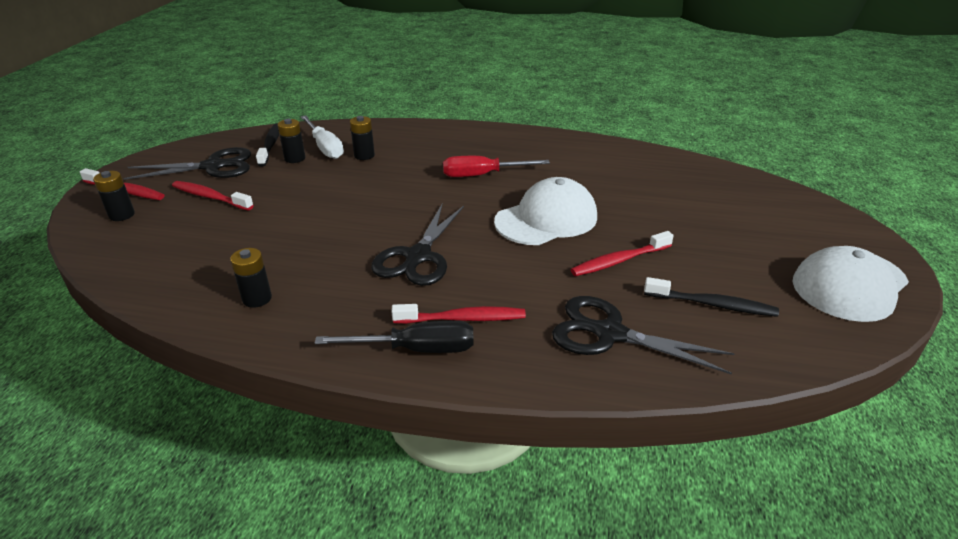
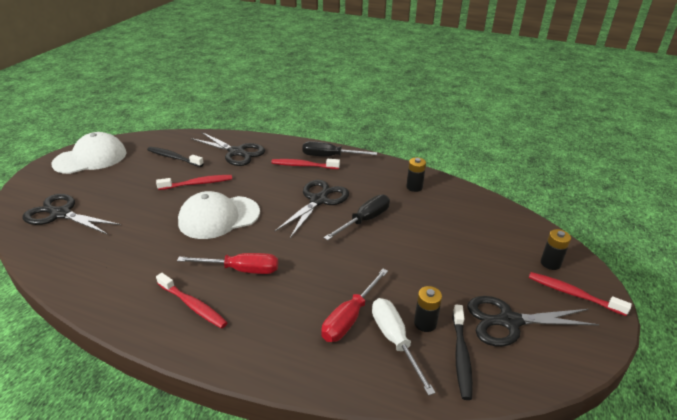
camera: 170 degrees left, 0 degrees up
red toothbrush [172,181,254,210] -> red toothbrush moved to [156,273,228,329]
black battery [350,116,375,160] -> red screwdriver [321,269,388,342]
none -> black scissors [23,194,121,235]
none -> black screwdriver [324,195,390,240]

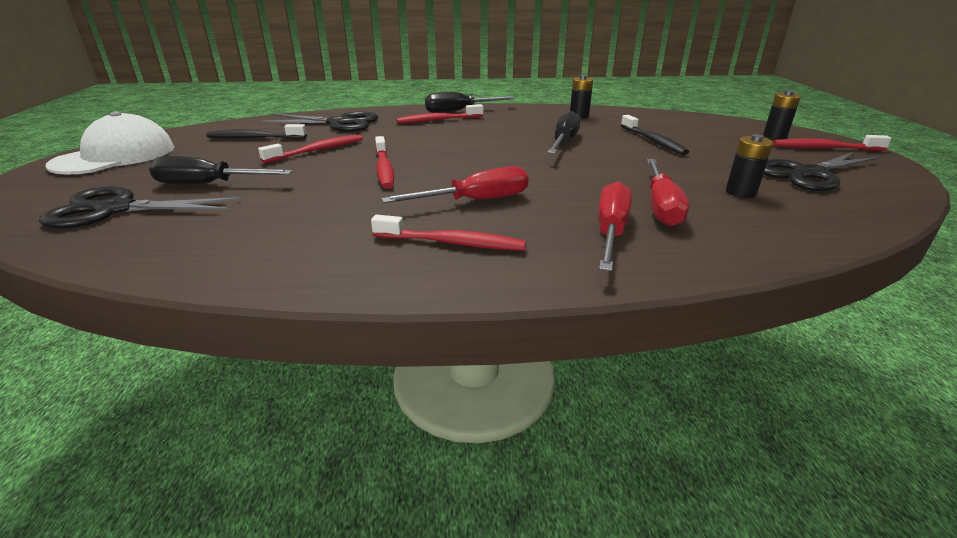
camera: 25 degrees left, 5 degrees down
white cap [178,191,260,239] -> red toothbrush [375,136,394,189]
black scissors [274,180,349,238] -> none
white screwdriver [372,298,436,396] -> none
black toothbrush [453,305,473,400] -> black toothbrush moved to [621,115,689,155]
none -> black screwdriver [149,156,293,184]
none -> red screwdriver [598,181,632,271]

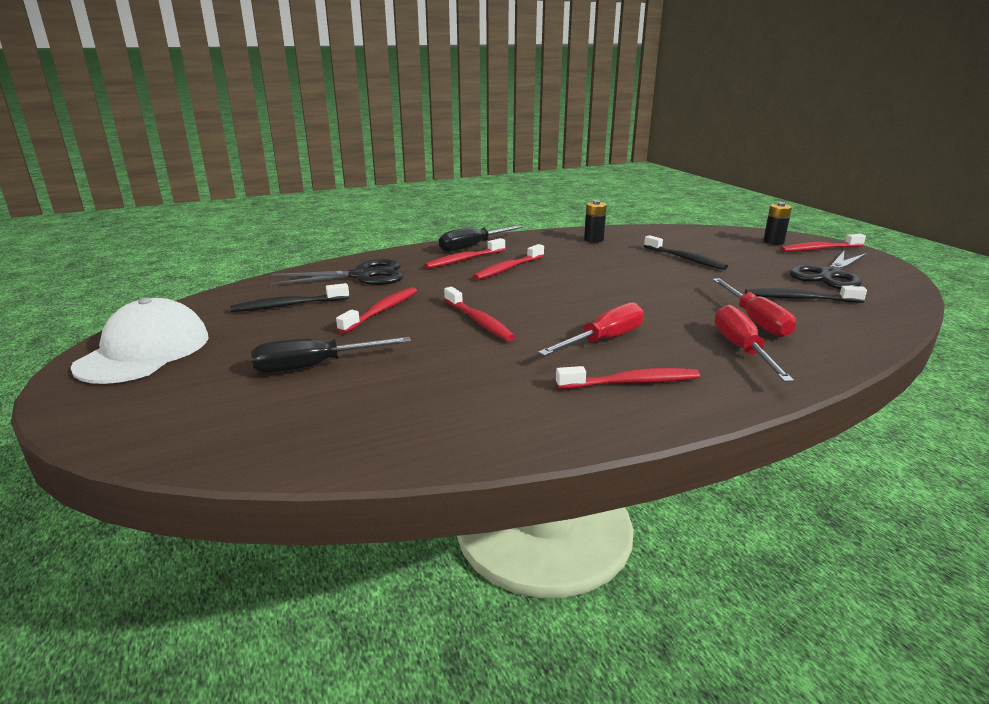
camera: 20 degrees left, 5 degrees down
black scissors [39,186,241,228] -> none
black screwdriver [547,111,581,154] -> none
black battery [726,134,773,198] -> black toothbrush [745,286,867,303]
none -> red toothbrush [473,244,544,280]

